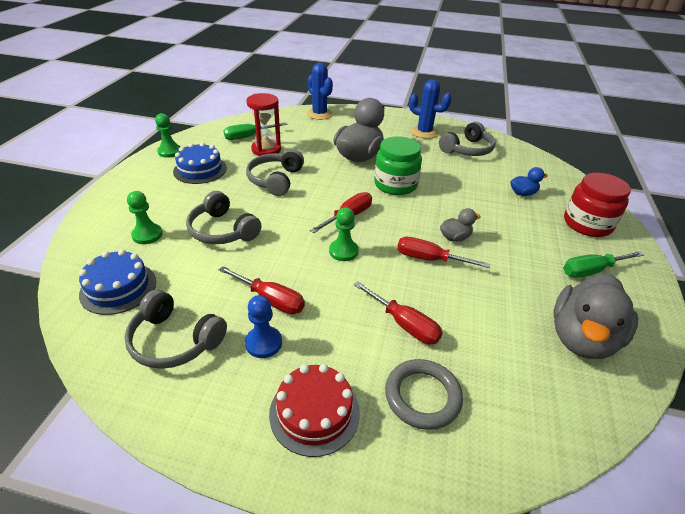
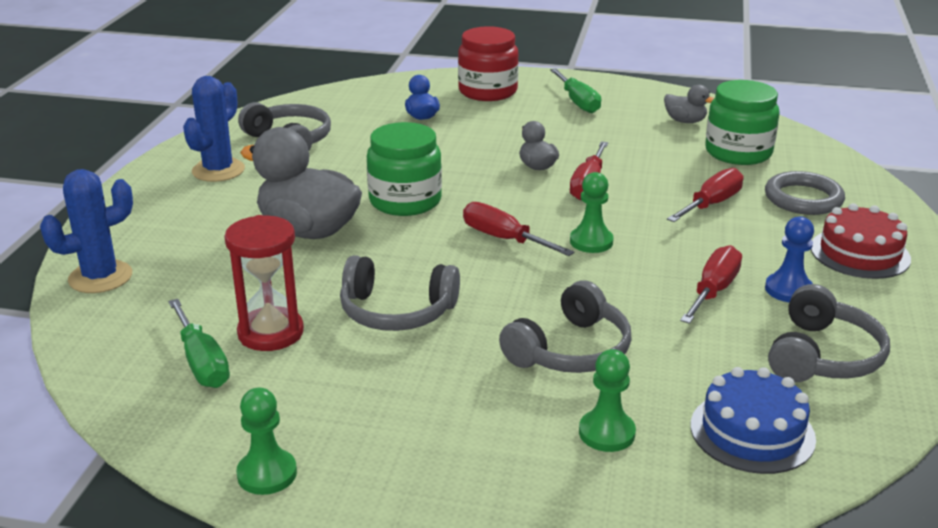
camera: 90 degrees left, 10 degrees down
blue cake [173,142,227,184] -> none
grey duck [553,274,638,359] -> grey duck [664,85,714,123], size x0.47
none -> green jar [705,80,780,165]

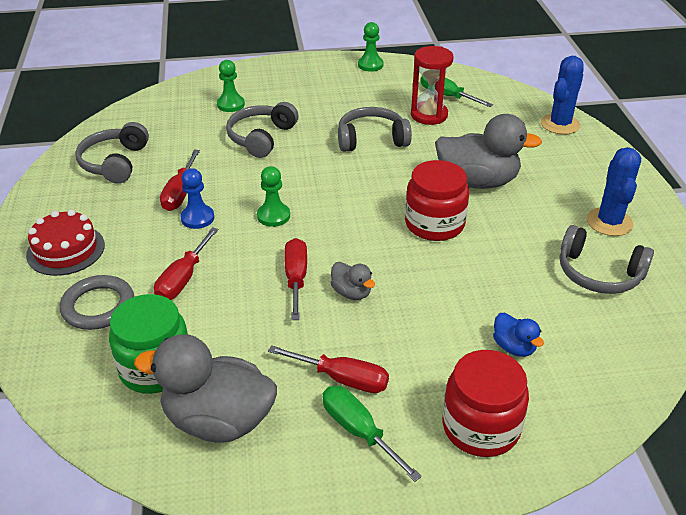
camera: 160 degrees right, 10 degrees up
green jar [367,122,442,216] -> red jar [405,160,469,241]
red screwdriver [463,202,574,256] -> red screwdriver moved to [268,345,389,393]
grey duck [664,85,714,123] -> grey duck [134,334,277,443], size x2.12
blue cake [691,367,816,474] -> none
blue pawn [765,216,814,302] -> blue pawn moved to [180,168,214,229]

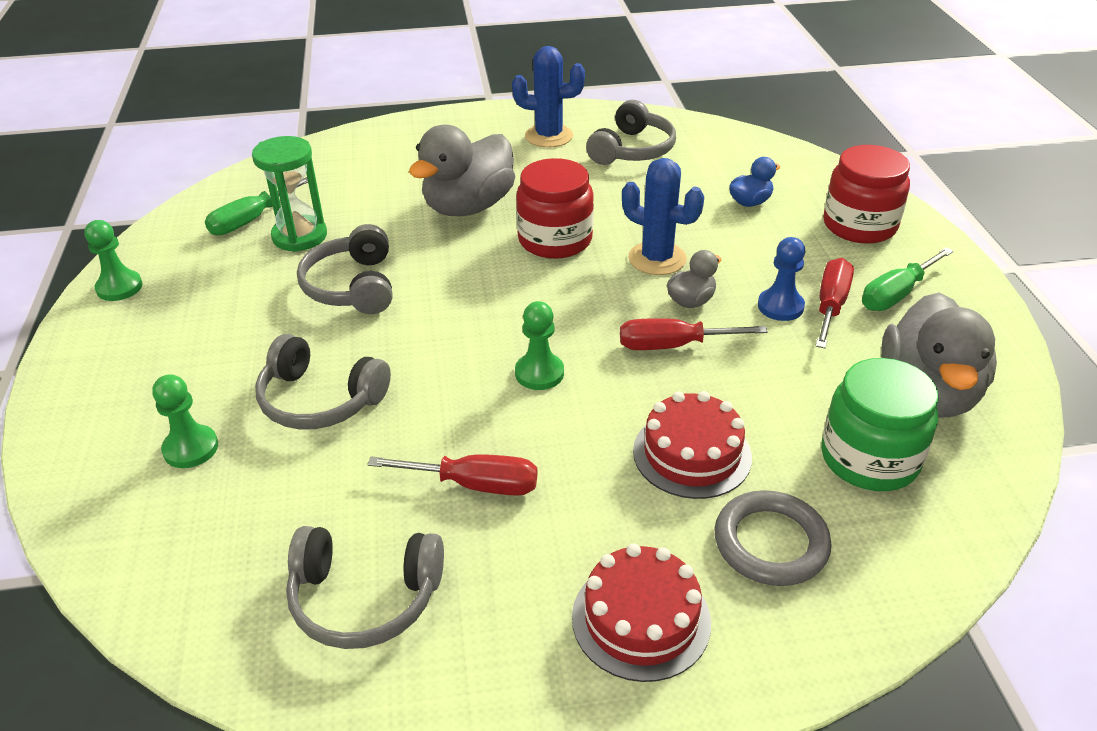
camera: 90 degrees left, 0 degrees up
red screwdriver [154,227,218,300] -> red cake [633,391,752,499]
blue pawn [180,168,214,229] -> blue pawn moved to [758,237,805,321]
red hourglass [411,46,454,125] -> green hourglass [252,136,327,252]
grey duck [435,114,542,189] -> grey duck turned 150 degrees counterclockwise [409,125,515,216]
blue cactus [541,56,584,135] -> blue cactus moved to [622,158,704,275]

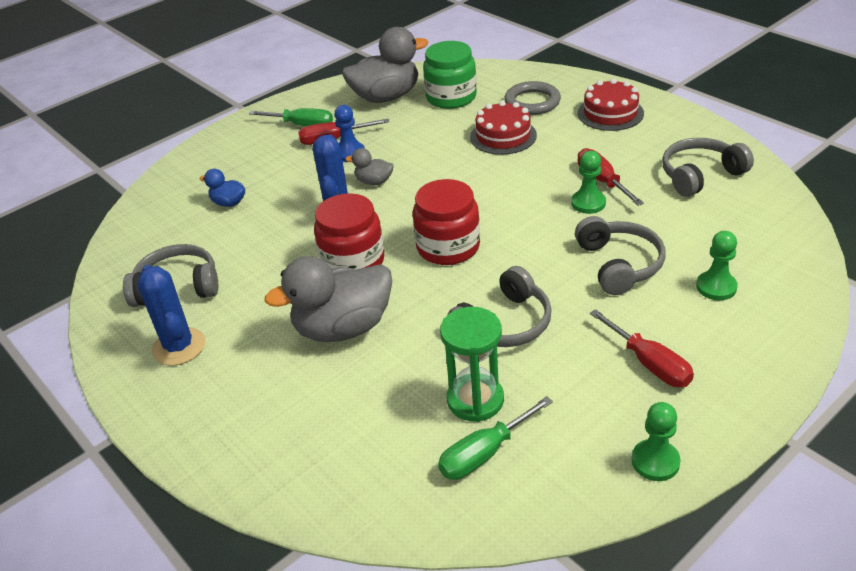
camera: 120 degrees left, 0 degrees up
green screwdriver [205,177,308,236] -> green screwdriver turned 135 degrees clockwise [438,396,553,480]
grey headphones [286,526,444,649] -> grey headphones turned 90 degrees counterclockwise [662,138,754,197]
grey duck [409,125,515,216] -> grey duck turned 150 degrees clockwise [264,256,392,342]
green pawn [515,301,564,390] -> green pawn moved to [571,151,606,214]
red screwdriver [620,318,768,350] -> red screwdriver moved to [590,309,694,387]
red jar [823,145,910,244] -> red jar moved to [413,179,480,265]

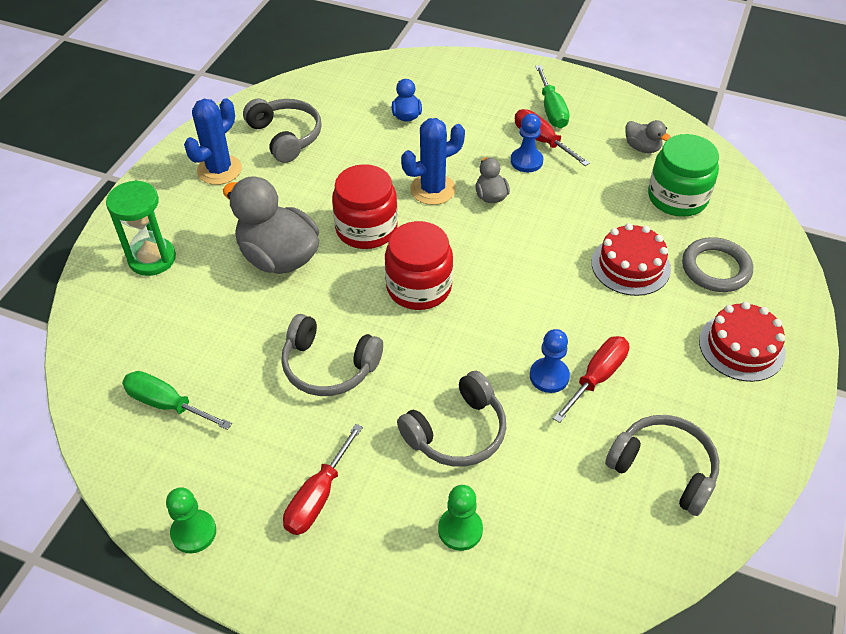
camera: 60 degrees right, 10 degrees up
grey duck [342,27,428,103] -> grey duck [625,120,671,153], size x0.47
green hourglass [440,307,504,422] -> green hourglass moved to [106,180,176,276]
green pawn [571,151,606,214] -> blue pawn [530,329,570,393]

